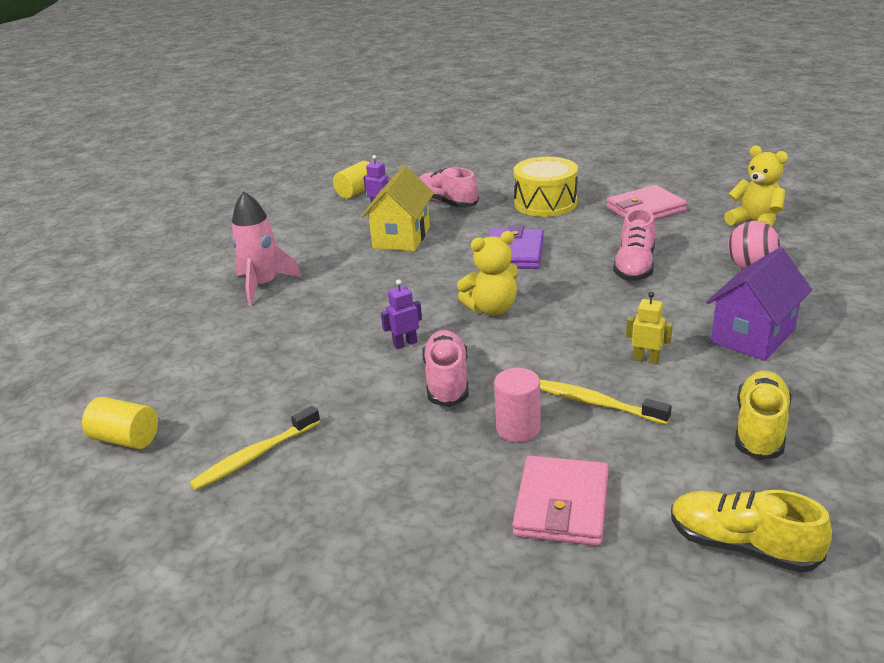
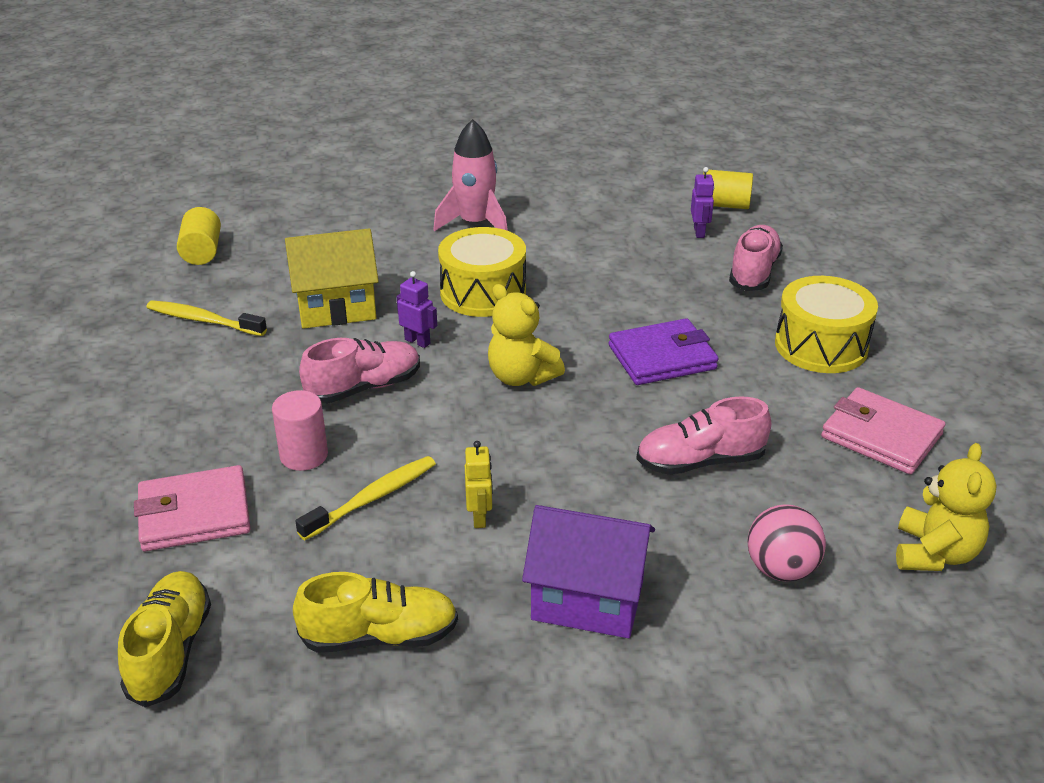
camera: 60 degrees right, 5 degrees up
yellow house [361,166,434,251] -> yellow house moved to [285,229,379,329]
yellow toothbrush [540,380,672,425] -> yellow toothbrush turned 45 degrees clockwise [295,456,436,540]
none -> yellow drum [438,227,526,317]

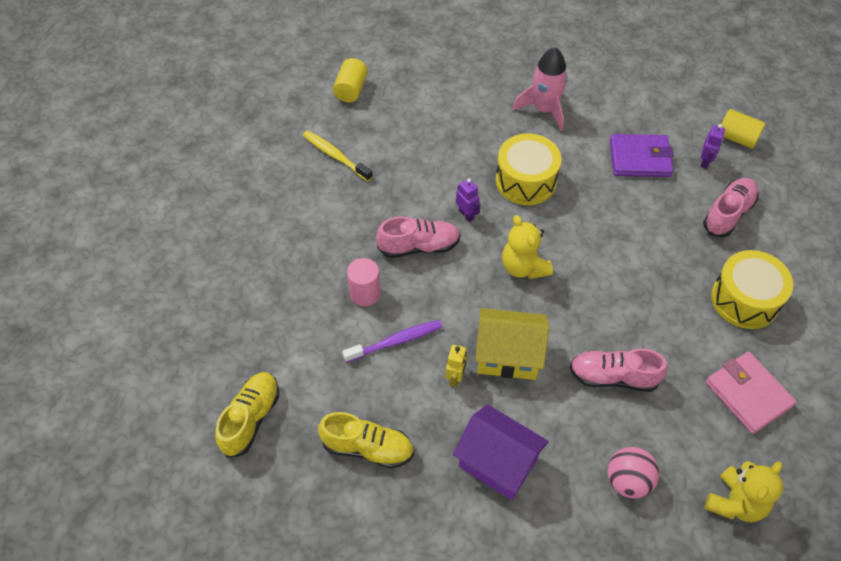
camera: 20 degrees right, 20 degrees up
pink wallet [134,465,251,551] -> none
yellow house [285,229,379,329] -> yellow house moved to [475,308,549,380]
yellow toothbrush [295,456,436,540] -> purple toothbrush [342,320,442,363]
purple wallet [609,318,719,385] -> purple wallet moved to [610,134,674,177]

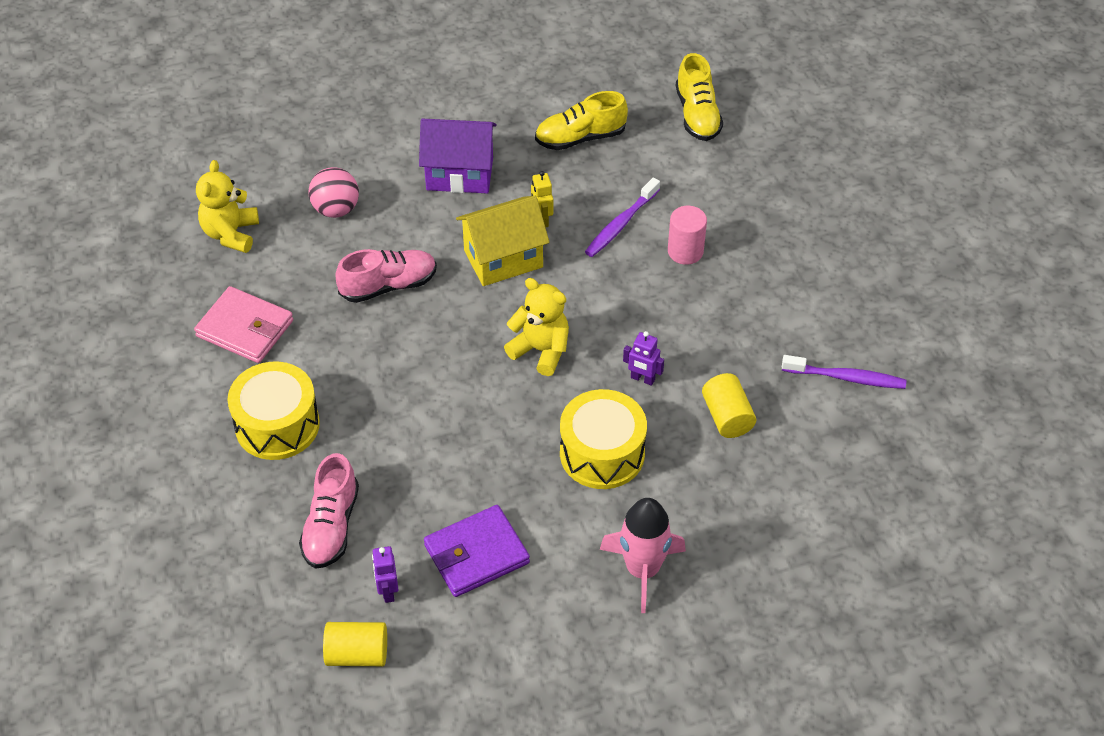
camera: 150 degrees right, 5 degrees down
yellow toothbrush [303,130,373,181] -> purple toothbrush [782,355,907,389]
yellow cylinder [333,58,368,102] -> yellow cylinder moved to [702,373,756,438]
pink shoe [376,217,461,258] -> none

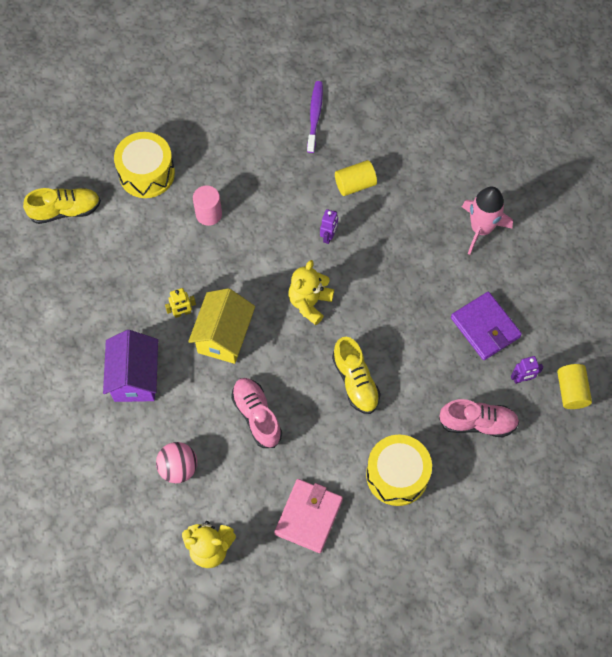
camera: 95 degrees left, 15 degrees up
yellow house [456,196,550,286] -> yellow house turned 45 degrees clockwise [188,288,255,364]
yellow shoe [535,91,628,150] -> yellow shoe moved to [332,337,381,414]
yellow drum [560,389,647,489] -> yellow drum moved to [114,132,175,198]
purple toothbrush [585,178,660,257] -> none

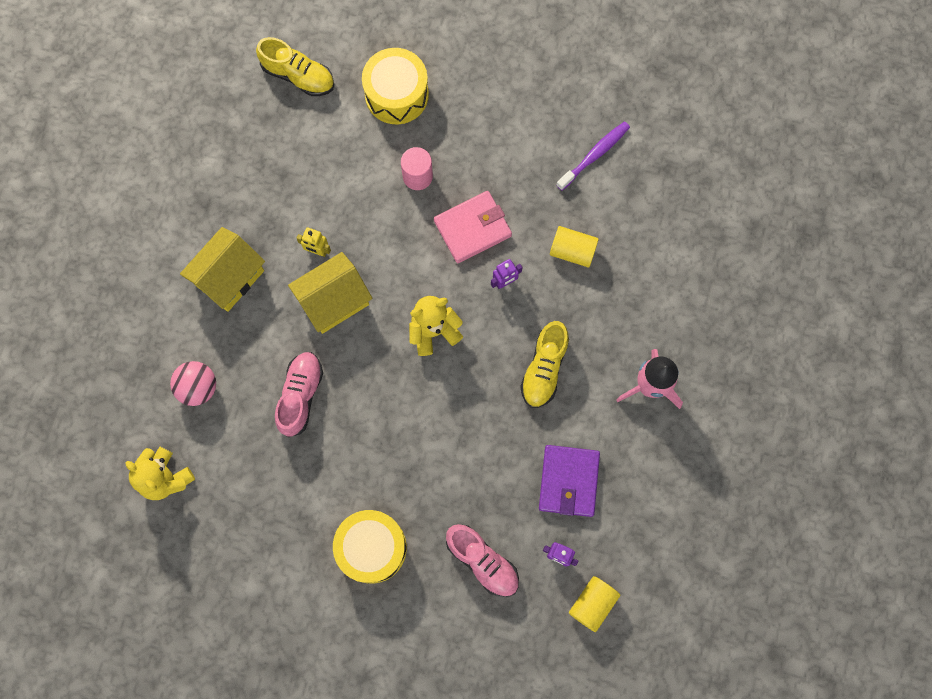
camera: 40 degrees right, 10 degrees up
purple house [103,330,158,402] -> yellow house [180,227,265,312]
pink wallet [274,479,343,553] -> pink wallet moved to [434,191,512,263]
yellow shoe [332,337,381,414] -> yellow shoe moved to [520,321,569,408]

